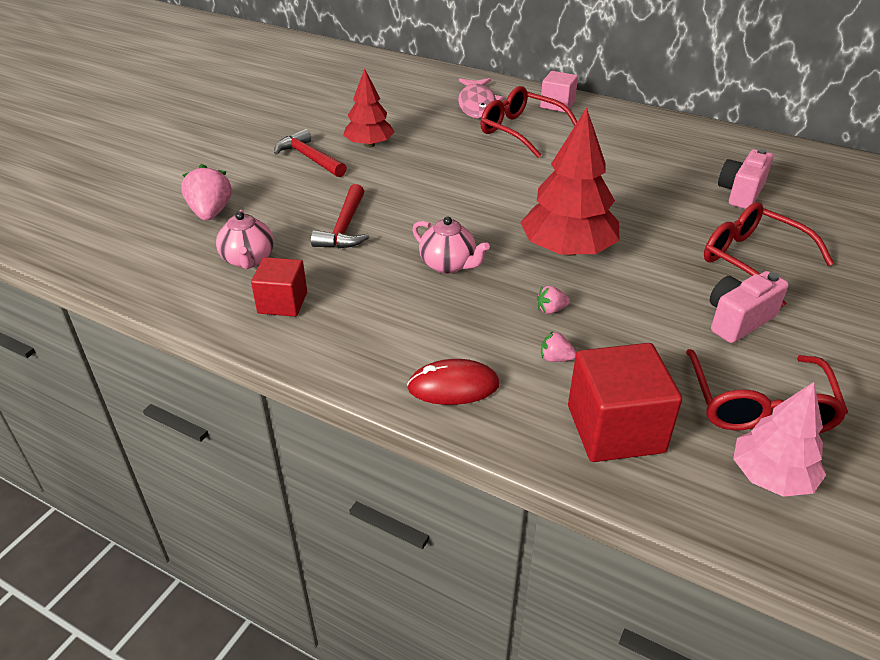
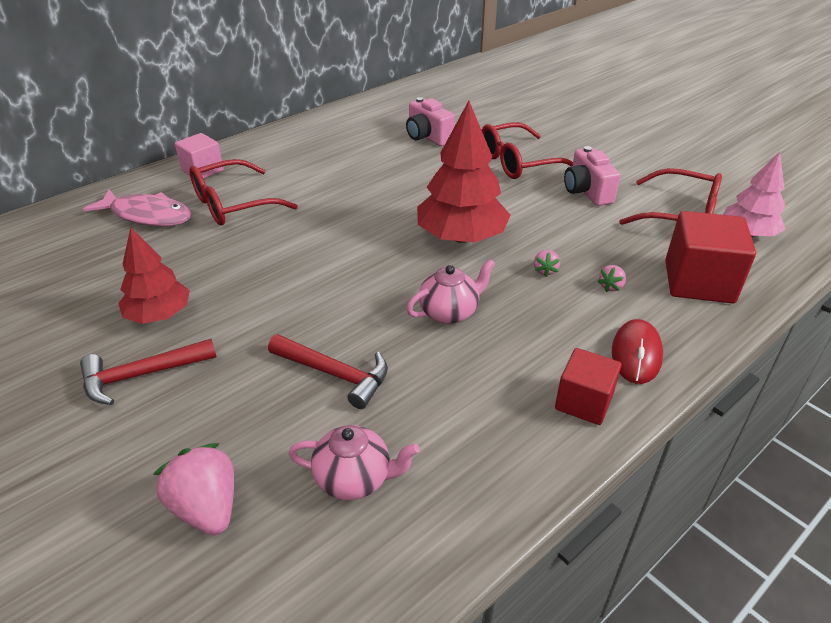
camera: 70 degrees left, 0 degrees up
pink strawberry [181,164,232,220] -> pink strawberry turned 45 degrees clockwise [153,443,234,535]
red cube [251,257,307,317] -> red cube moved to [555,348,622,425]

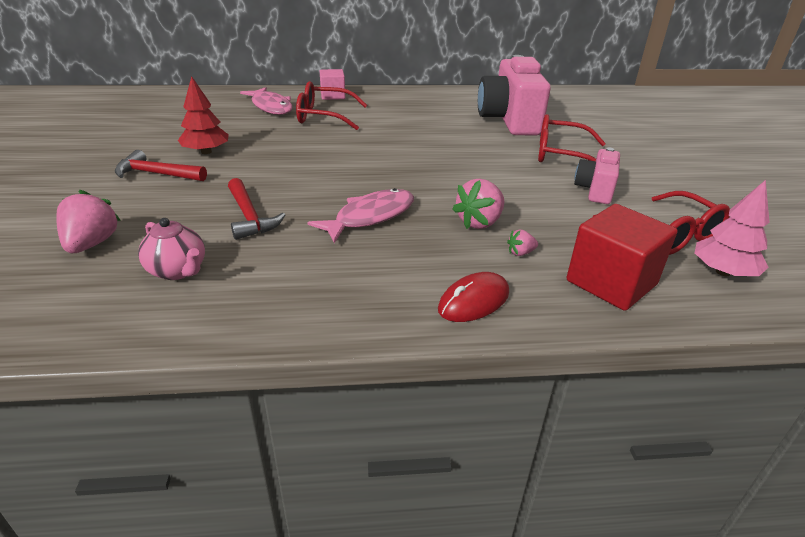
camera: 35 degrees right, 5 degrees down
pink camera [406,97,455,146] -> pink camera [478,55,551,135], size x1.89
pink teapot [406,259,496,324] -> pink fish [307,188,414,243]
red tree [417,101,511,243] -> none
pink strawberry [534,250,560,277] -> pink strawberry [452,178,504,229], size x2.00
red cube [555,348,622,425] -> none

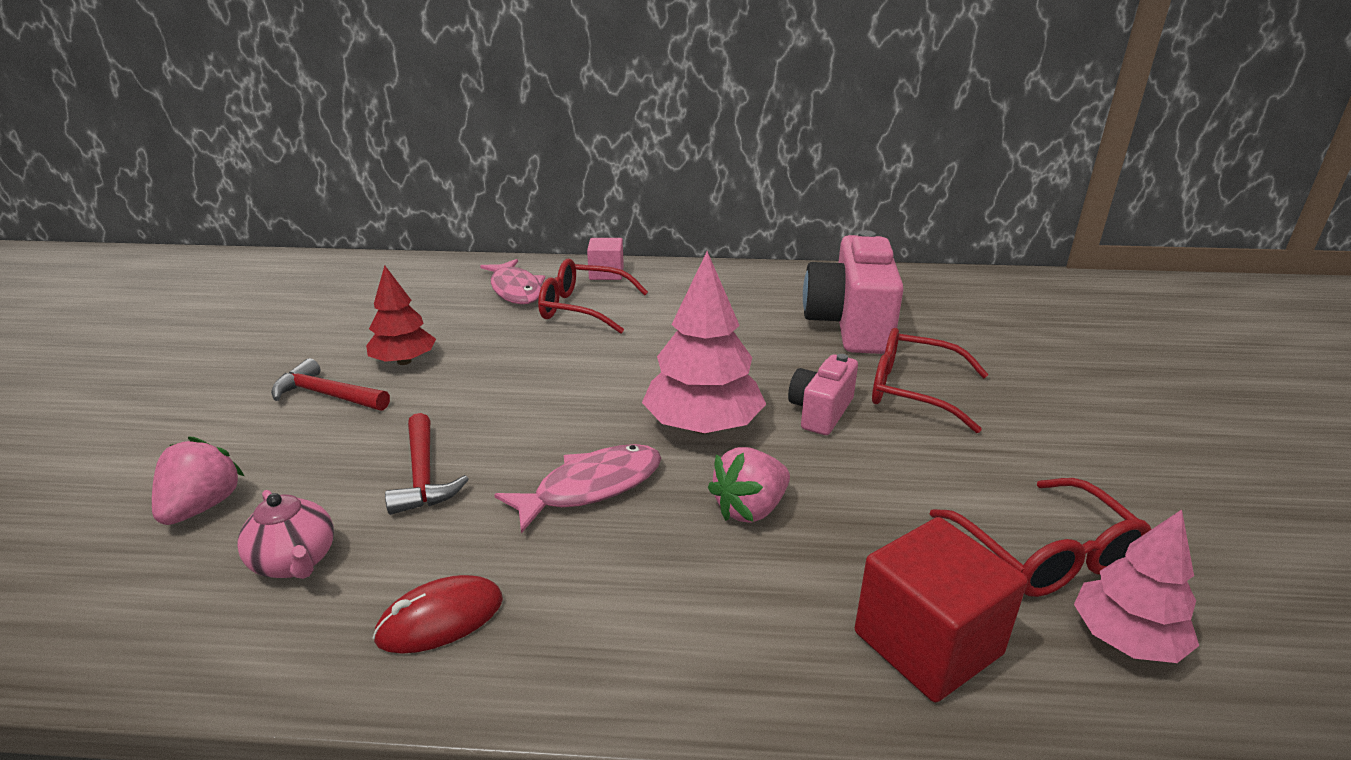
camera: 10 degrees right, 5 degrees down
red mouse [438,272,509,322] -> red mouse moved to [373,575,503,654]
pink strawberry [507,230,538,256] -> none
pink camera [574,148,620,204] -> pink camera moved to [788,354,858,435]
none -> pink tree [642,251,766,434]

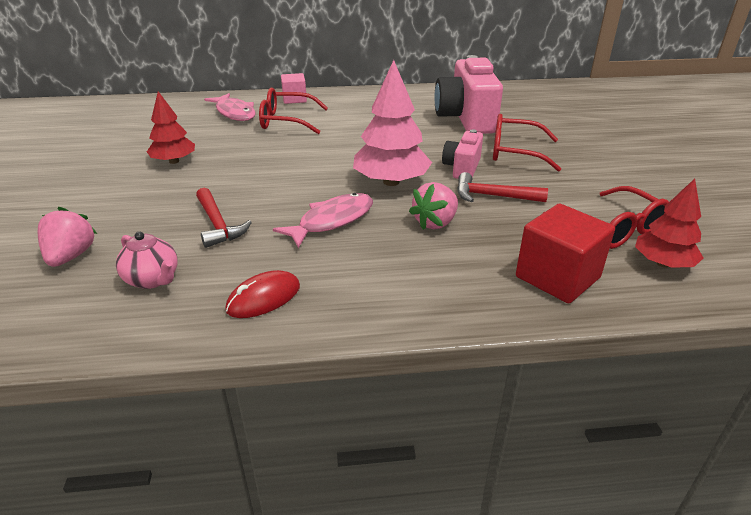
camera: 10 degrees left, 5 degrees up
red hammer [271,358,390,411] -> red hammer moved to [457,172,548,202]
pink tree [1074,509,1199,663] -> red tree [635,179,703,268]

